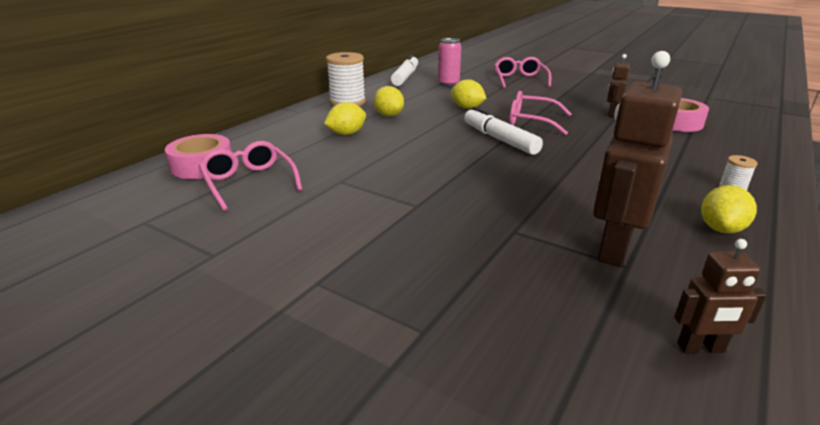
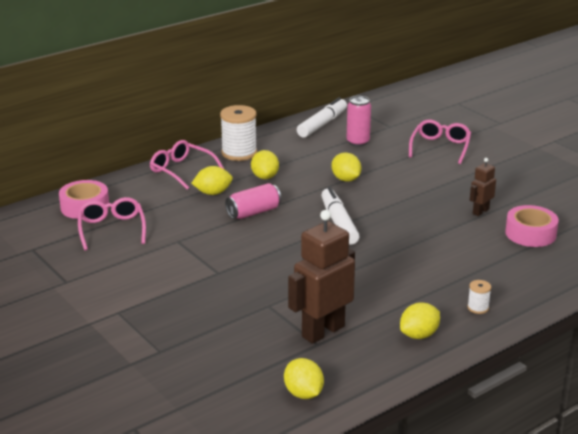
camera: 20 degrees right, 0 degrees up
pink glasses [509,91,571,135] -> pink glasses moved to [150,140,224,190]
brown robot [674,239,767,353] -> yellow lemon [284,358,324,399]
none -> pink can [225,183,281,219]

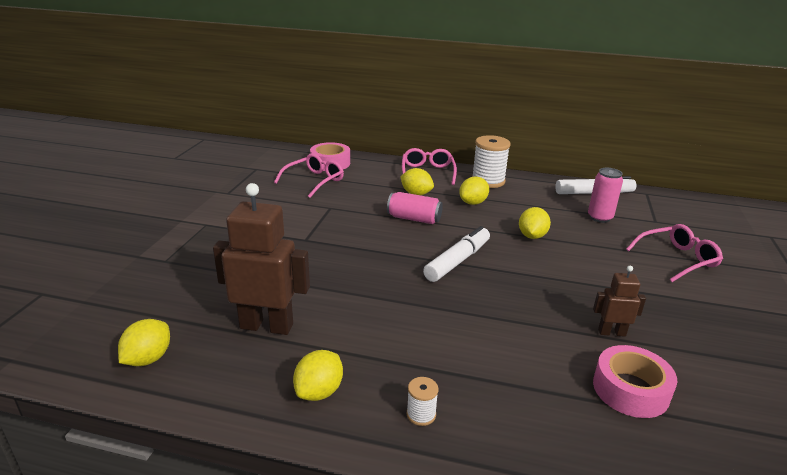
camera: 50 degrees right, 0 degrees up
yellow lemon [400,303,440,339] -> yellow lemon turned 75 degrees counterclockwise [293,350,343,401]

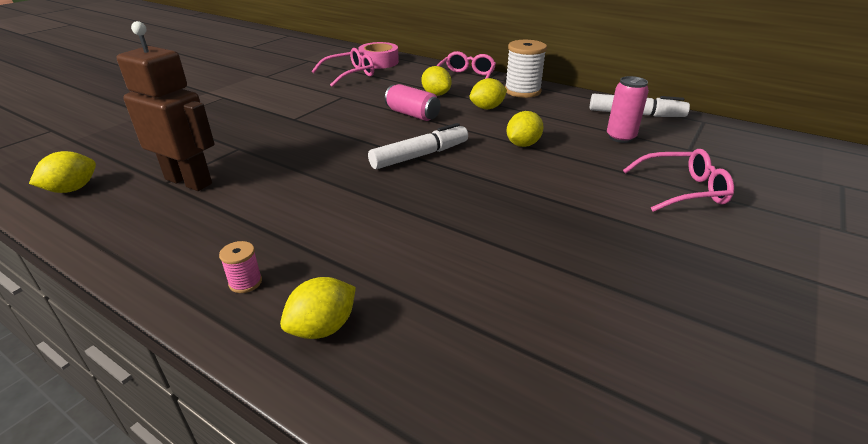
camera: 20 degrees right, 5 degrees up
yellow lemon [293,350,343,401] -> yellow lemon moved to [280,277,356,339]
white spool [407,377,439,426] -> pink spool [219,241,262,293]
brown robot [593,266,646,337] -> none
pink tape [593,345,677,418] -> none

